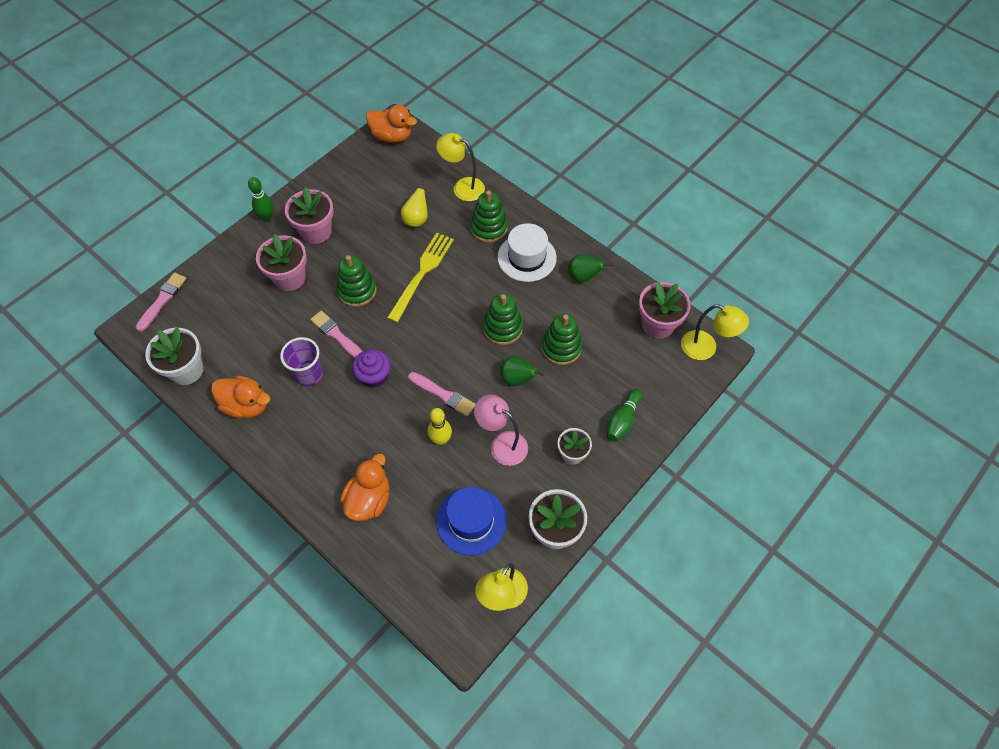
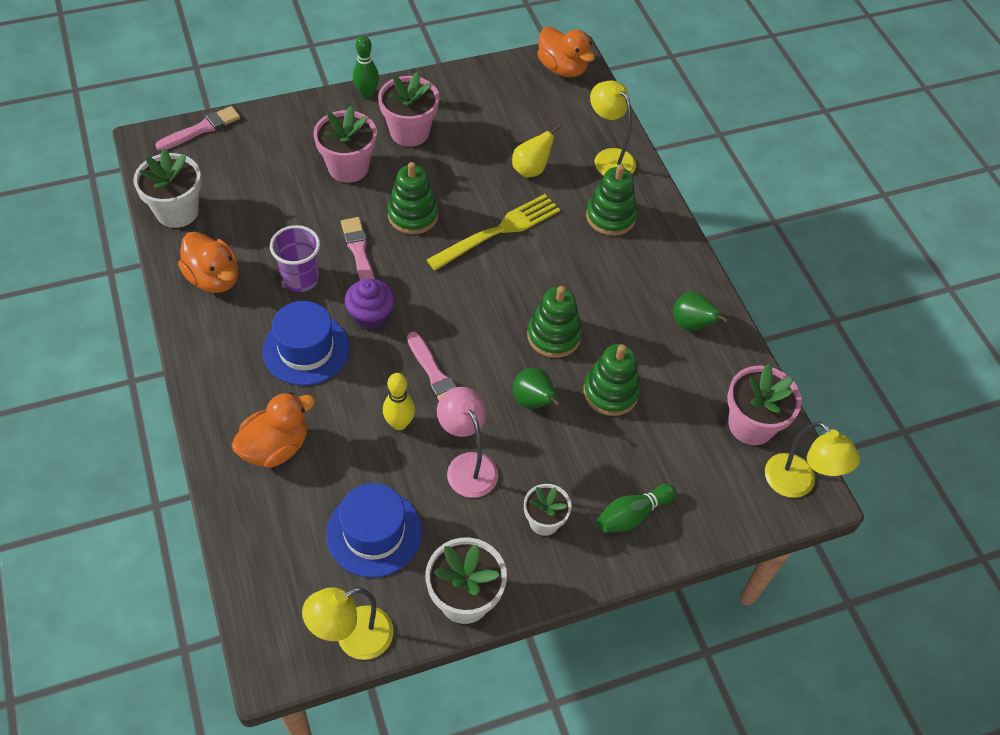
camera: 25 degrees right, 5 degrees down
white hat [497,223,557,282] -> none
none -> blue hat [262,301,349,386]

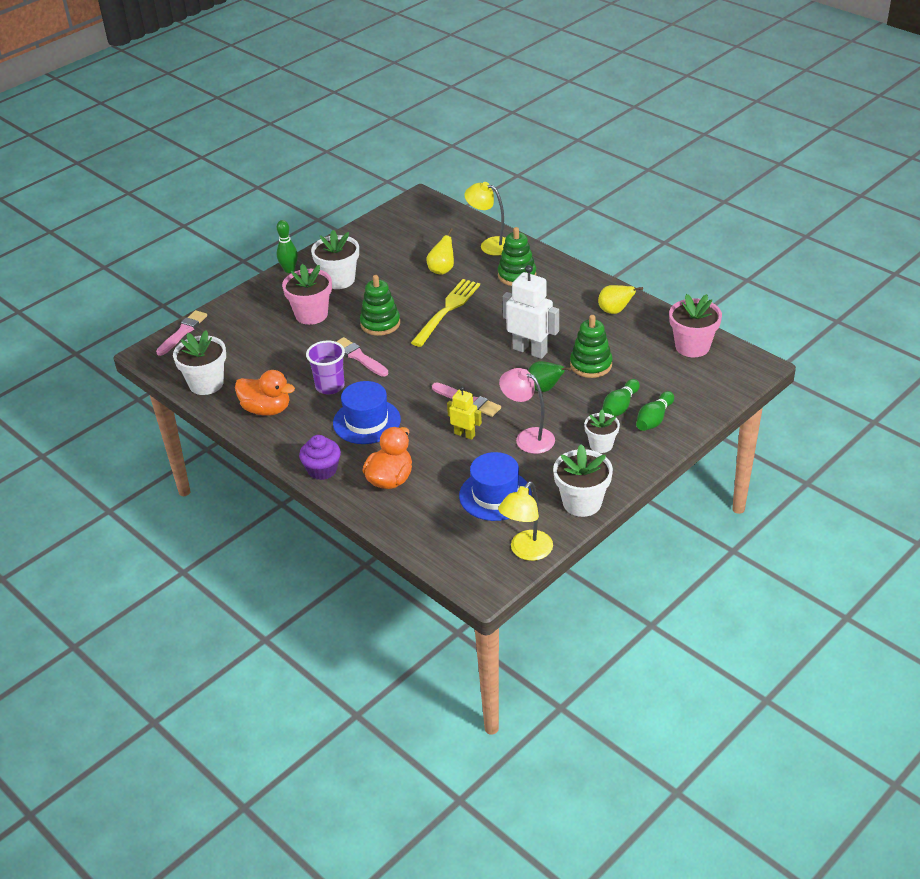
camera: 20 degrees left, 15 degrees down
purple cupcake [345,279,395,330] -> purple cupcake moved to [299,435,341,480]
pink flower pot [378,72,439,147] -> white flower pot [311,230,359,289]
yellow bowling pin [383,373,415,430] -> yellow robot [447,386,482,440]
green stacking toy [527,286,582,358] -> white robot [502,265,559,359]
orange duck [537,27,595,77] -> none
green pear [673,292,729,331] -> yellow pear [598,285,643,314]
yellow lamp [765,422,860,498] -> none
none -> green bowling pin [602,379,640,417]

